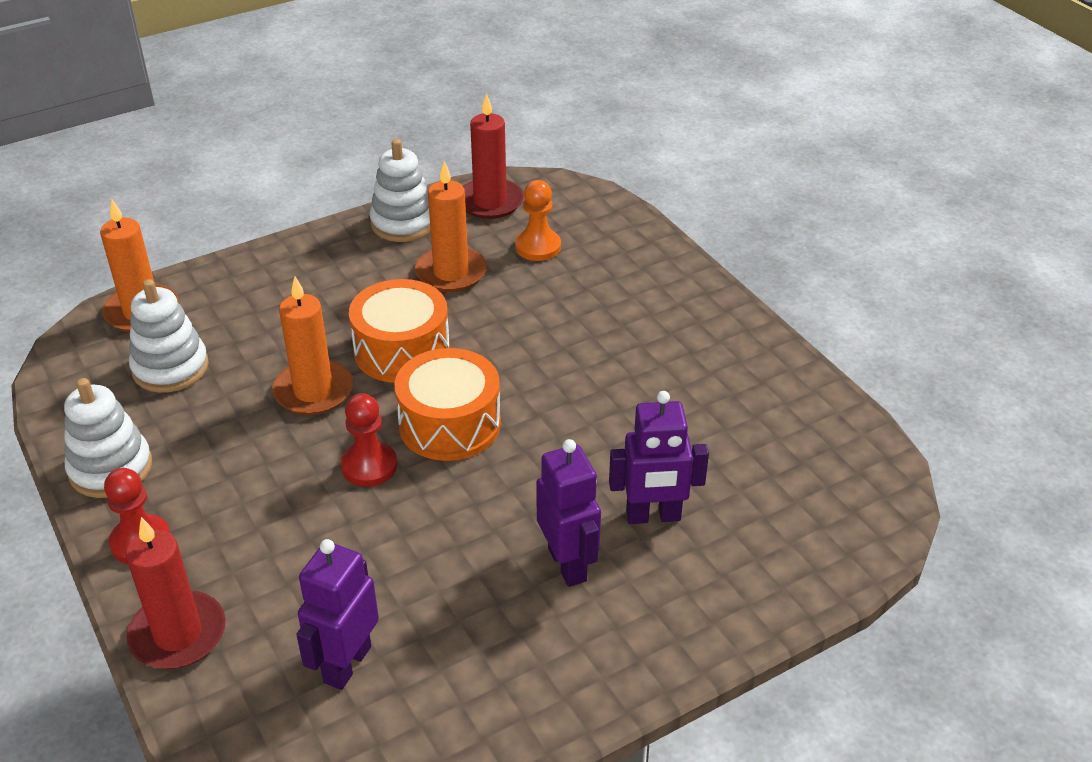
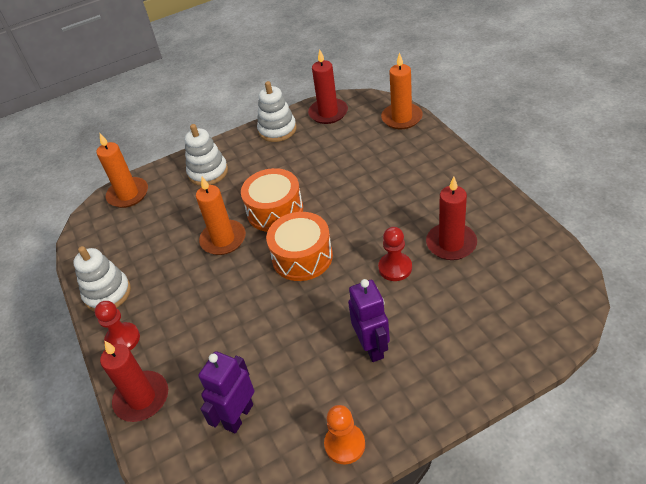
camera: 10 degrees right, 5 degrees up
white stacking toy [129,279,209,393] -> white stacking toy moved to [185,124,228,186]
red pawn [341,393,397,487] -> red pawn moved to [378,227,412,281]
orange candle [415,161,487,292] -> orange candle moved to [381,52,423,129]
orange pawn [515,180,561,261] -> orange pawn moved to [324,405,365,464]
purple robot [609,391,709,524] -> none
none -> red candle [426,177,477,260]

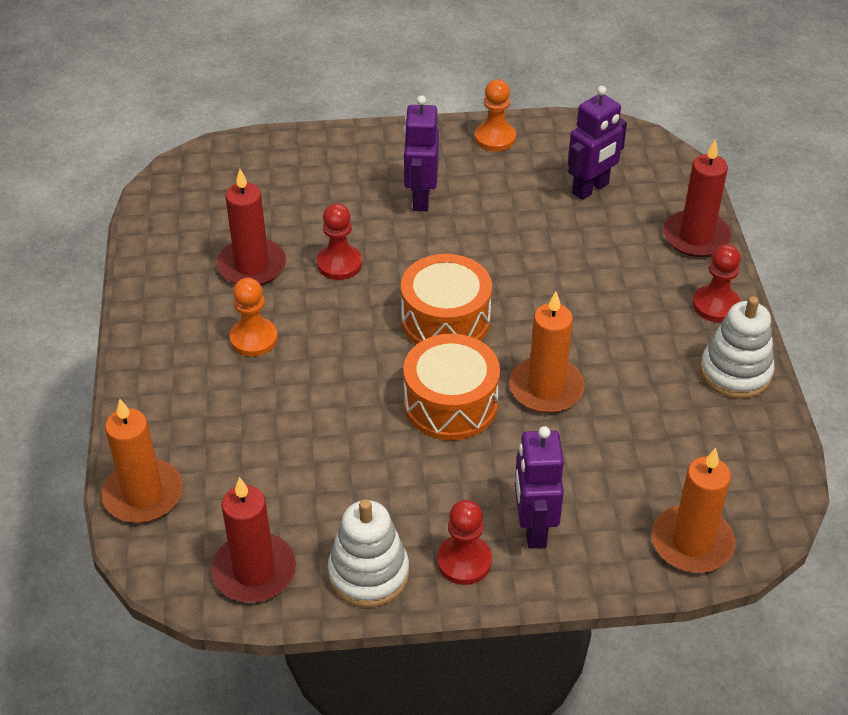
camera: 165 degrees left, 0 degrees up
white stacking toy [185,124,228,186] -> purple robot [515,426,564,549]
none -> orange pawn [229,278,278,357]
none -> red pawn [437,500,492,585]

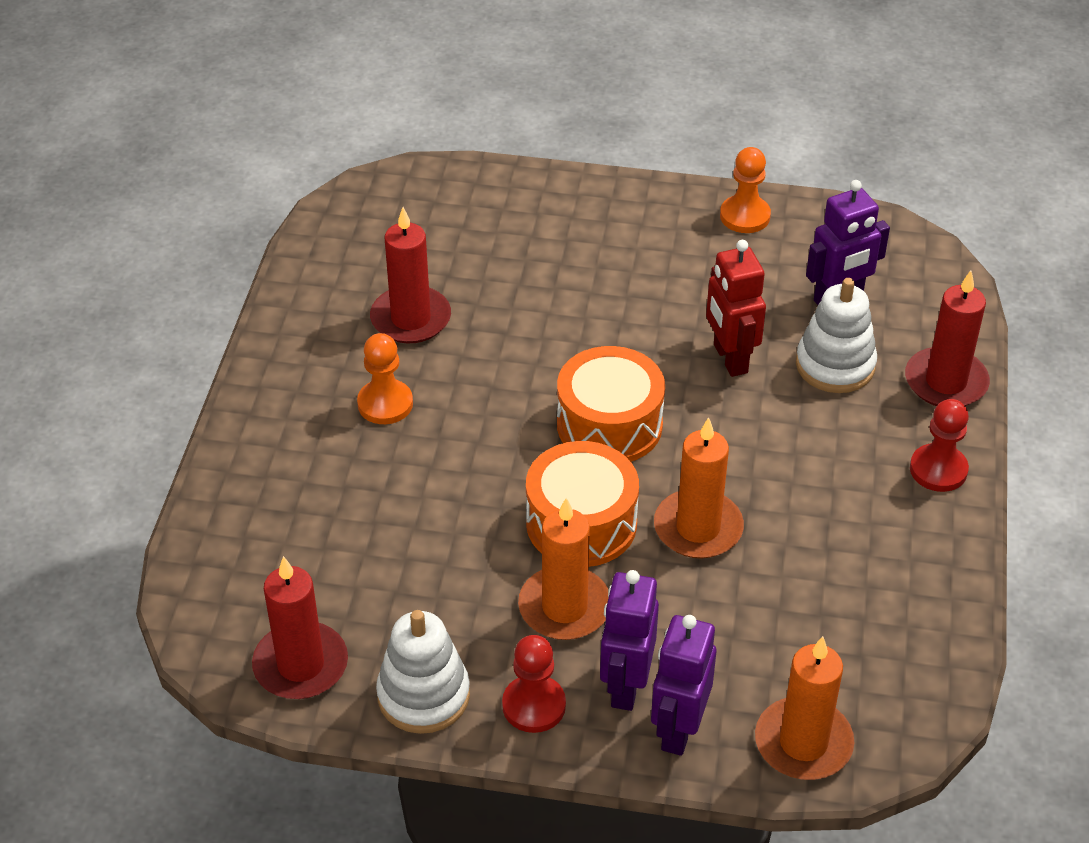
camera: 15 degrees right, 0 degrees up
orange candle [101,399,183,523] -> orange candle moved to [518,498,609,640]
red pawn [317,203,362,280] -> none
purple robot [403,95,439,211] -> purple robot moved to [651,615,717,756]
white stacking toy [700,296,775,399] -> white stacking toy moved to [796,278,877,393]
none -> red robot [706,240,766,377]

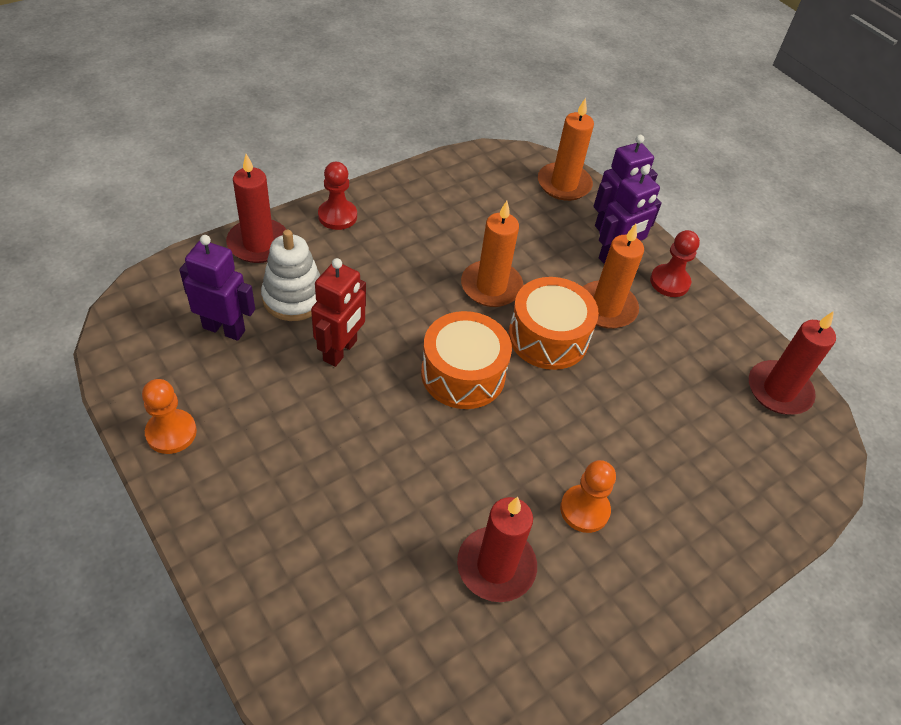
camera: 140 degrees left, 5 degrees up
white stacking toy [376,610,470,734] -> none

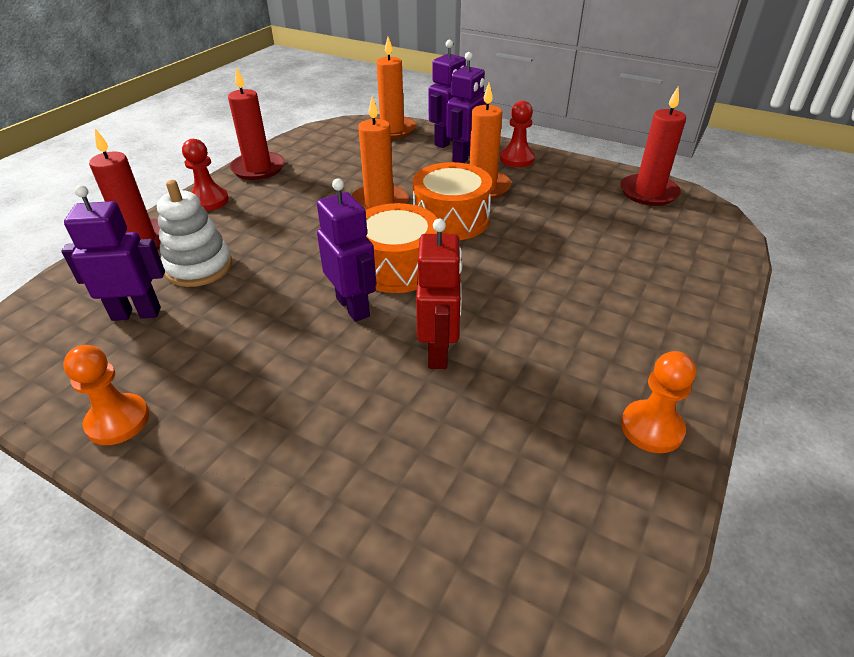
camera: 20 degrees left, 10 degrees down
red robot [311,258,366,367] -> red robot moved to [416,219,462,369]
red candle [457,497,537,602] -> red candle moved to [228,67,285,180]
orange pawn [560,460,616,533] -> orange pawn moved to [621,351,696,453]
none -> purple robot [317,178,376,322]

